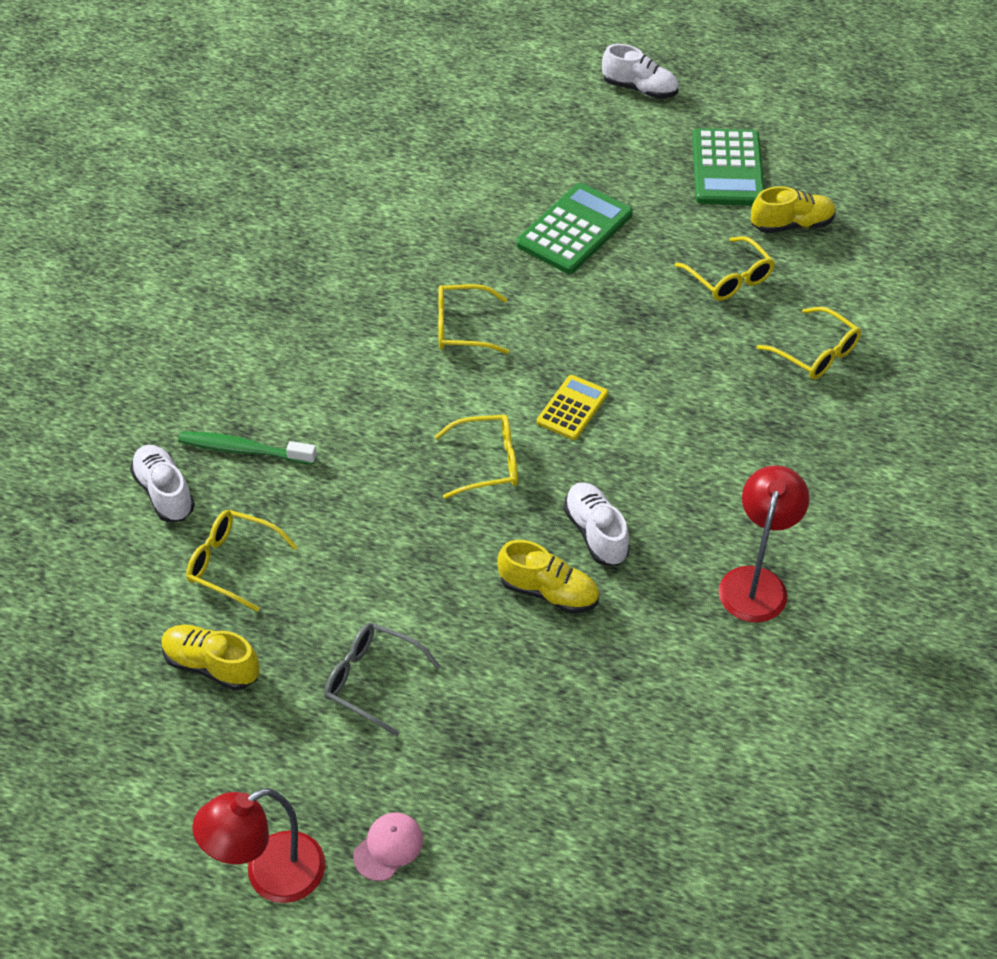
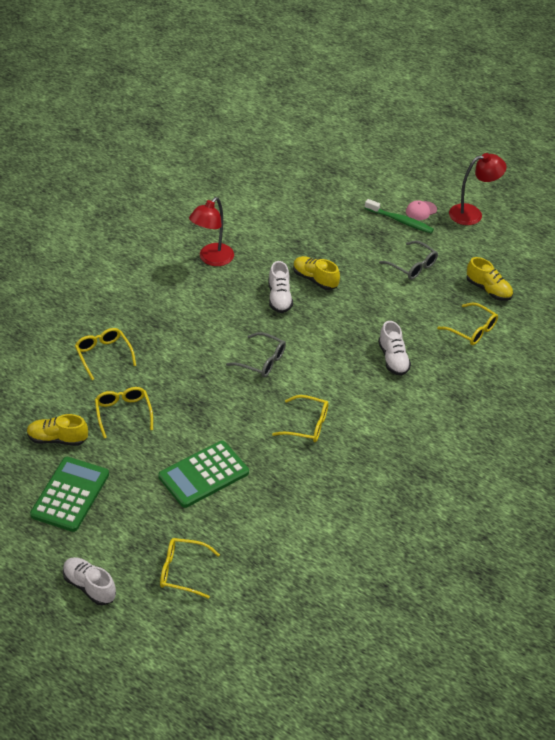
camera: 165 degrees left, 5 degrees down
white shoe [130,445,195,522] -> white shoe moved to [378,321,411,376]
green toothbrush [178,431,317,465] -> green toothbrush moved to [365,199,434,233]
yellow glasses [434,415,518,499] -> yellow glasses moved to [160,538,220,599]
yellow calculator [537,375,608,440] -> grey glasses [226,332,286,377]

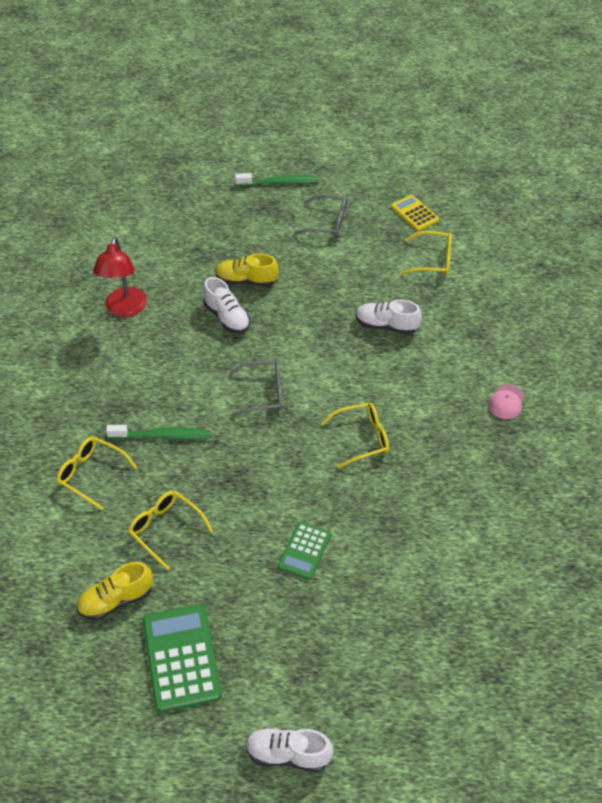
camera: 30 degrees left, 5 degrees up
green calculator [158,441,249,508] -> green calculator [278,522,331,580], size x0.59
yellow glasses [160,538,220,599] -> none
white shoe [378,321,411,376] -> white shoe turned 150 degrees clockwise [356,300,422,334]
pink cap [406,200,437,220] -> pink cap moved to [488,384,525,419]
red lamp [449,153,506,225] -> none
yellow shoe [466,257,513,301] -> yellow calculator [391,195,439,231]
none -> green toothbrush [106,425,209,440]

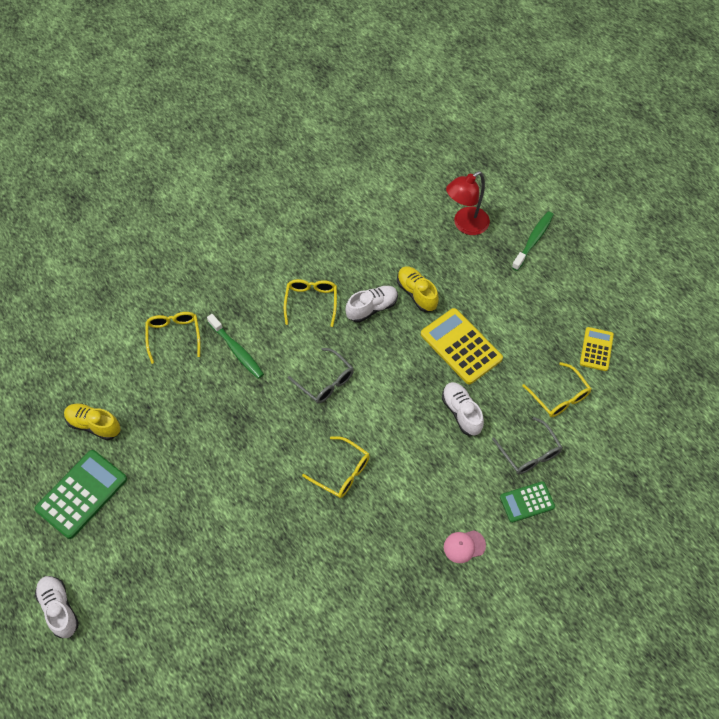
camera: 50 degrees right, 10 degrees up
red lamp [93,237,147,317] -> red lamp moved to [446,171,490,235]
yellow glasses [128,490,213,570] -> yellow glasses moved to [284,279,337,327]
white shoe [203,277,250,333] -> white shoe turned 135 degrees counterclockwise [345,286,398,323]
green toothbrush [235,173,319,186] -> green toothbrush turned 105 degrees counterclockwise [512,211,554,271]
green calculator [278,522,331,580] -> green calculator moved to [500,481,555,523]
grey glasses [294,194,347,237] -> grey glasses moved to [492,417,563,475]
none -> yellow calculator [421,308,503,384]

